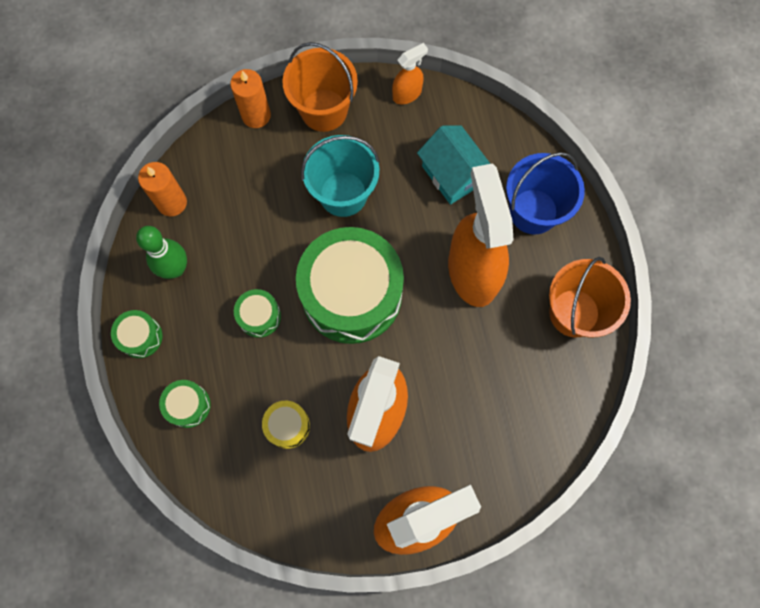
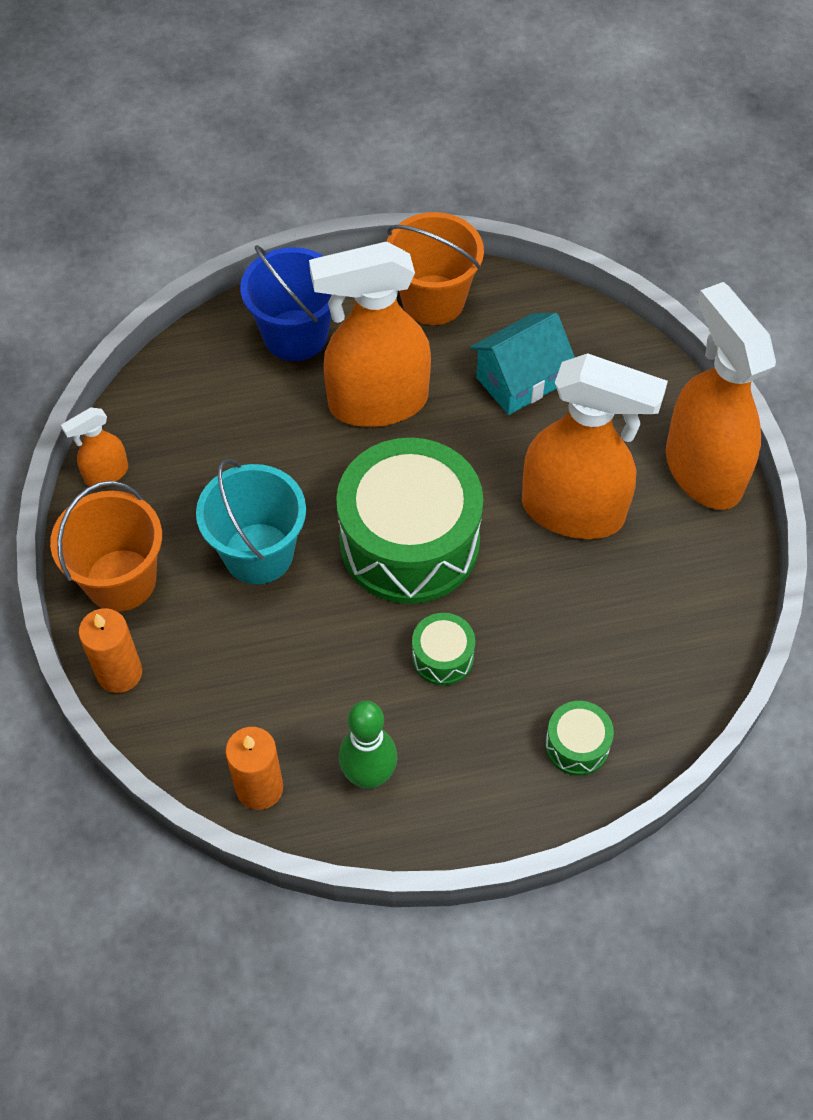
camera: 90 degrees left, 15 degrees down
green drum [111,310,163,358] -> none
yellow drum [262,401,310,449] -> none
orange spray bottle [392,43,428,104] -> orange spray bottle turned 90 degrees counterclockwise [61,407,128,487]
turquoise house [417,125,490,205] -> turquoise house moved to [470,313,575,415]

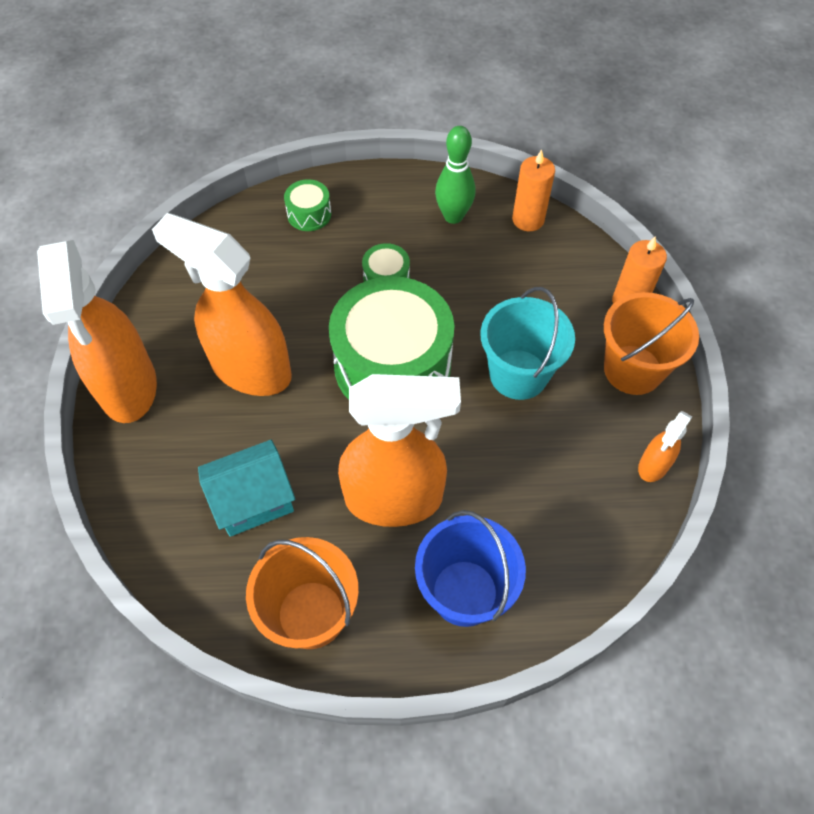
camera: 170 degrees left, 0 degrees up
orange spray bottle [61,407,128,487] -> orange spray bottle turned 150 degrees clockwise [638,411,692,482]

